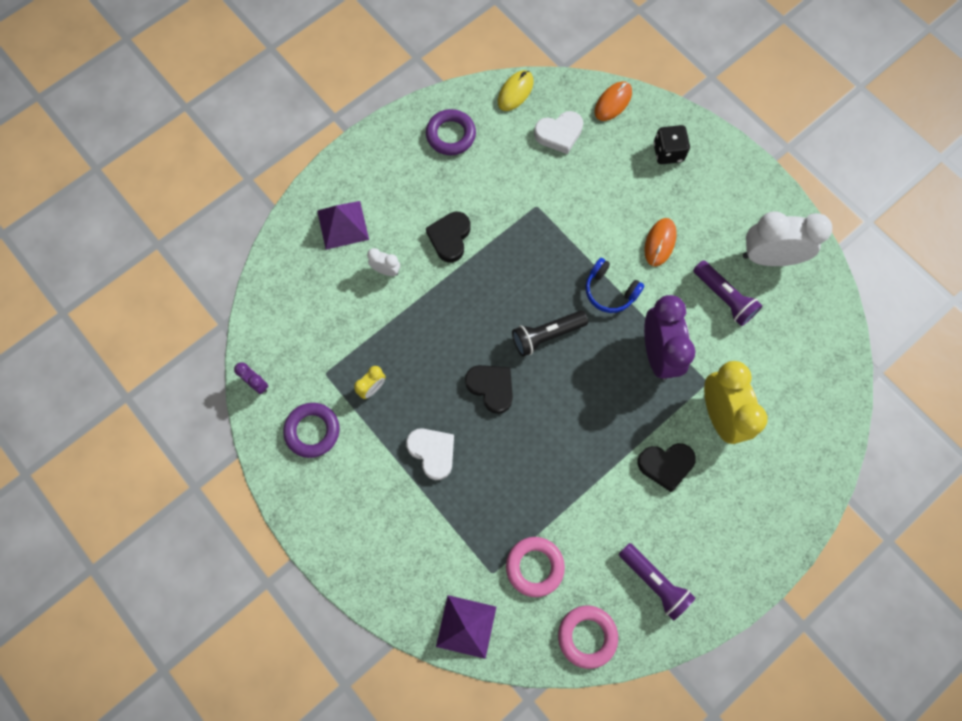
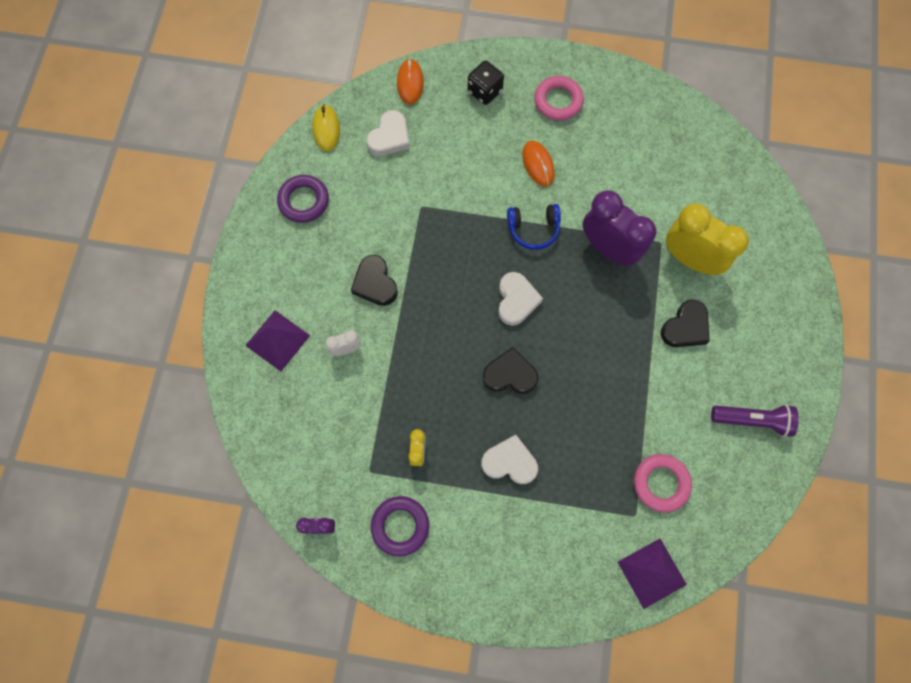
camera: 40 degrees left, 0 degrees up
black flashlight [512,311,588,357] -> white heart [498,272,543,326]
pink ring [558,606,618,669] -> pink ring moved to [534,76,584,121]
purple flashlight [693,260,762,326] -> none
white clock [743,211,832,266] -> none

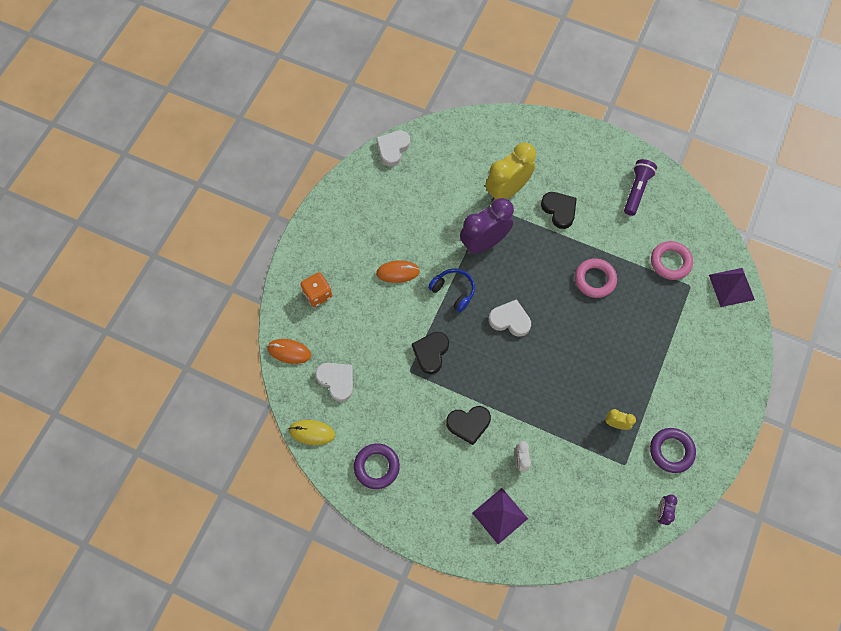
camera: 75 degrees left, 5 degrees down
black dice [467,60,504,105] -> orange dice [300,272,332,307]
white heart [481,435,538,484] -> white heart moved to [376,130,410,167]
black heart [483,347,539,394] -> black heart moved to [412,332,449,374]
blue headphones [507,204,561,250] -> blue headphones turned 60 degrees counterclockwise [428,269,475,312]
pink ring [534,76,584,121] -> pink ring moved to [575,258,617,298]

